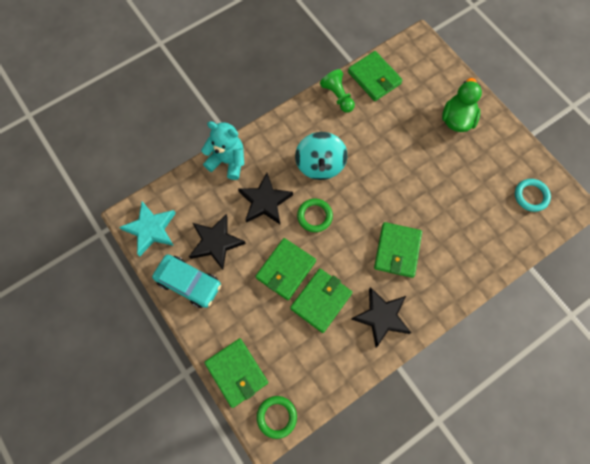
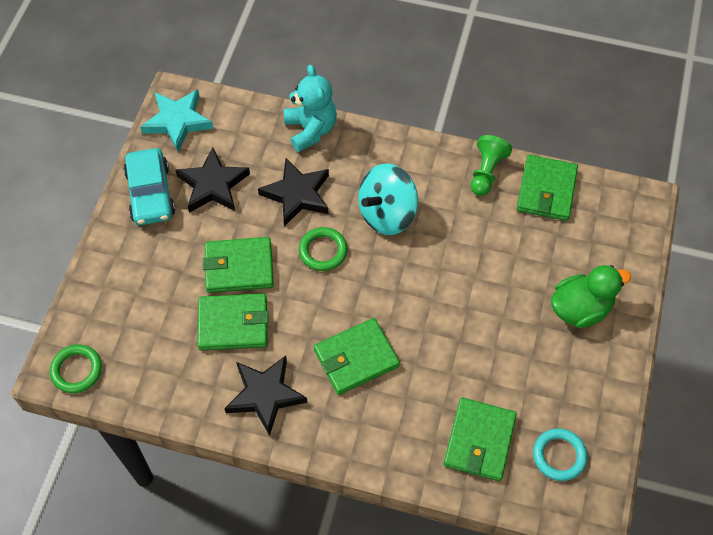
camera: 50 degrees right, 10 degrees down
green wallet [204,338,268,408] -> green wallet moved to [444,398,517,481]

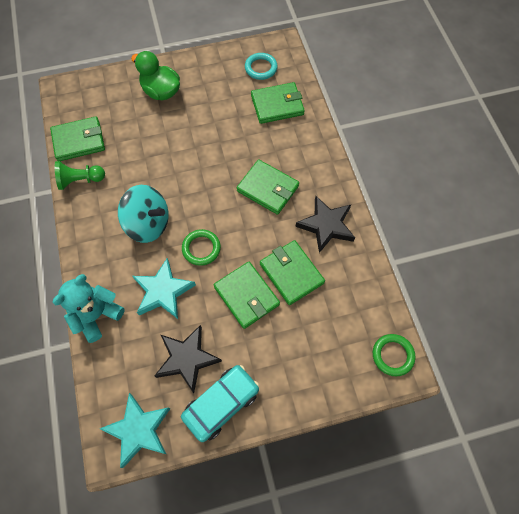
camera: 120 degrees left, 5 degrees up
black star [258,158,329,227] -> turquoise star [133,258,196,319]

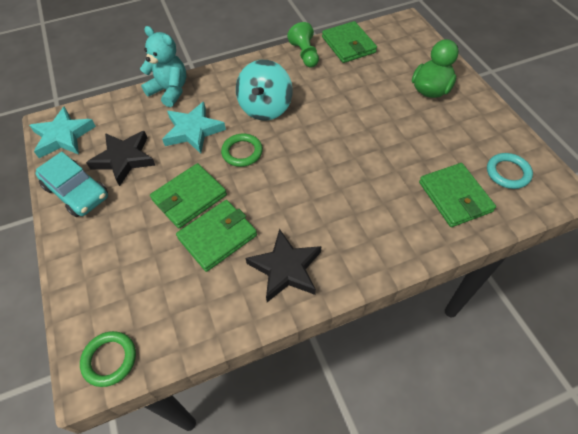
camera: 85 degrees right, 10 degrees down
green wallet [237,160,299,215] -> none

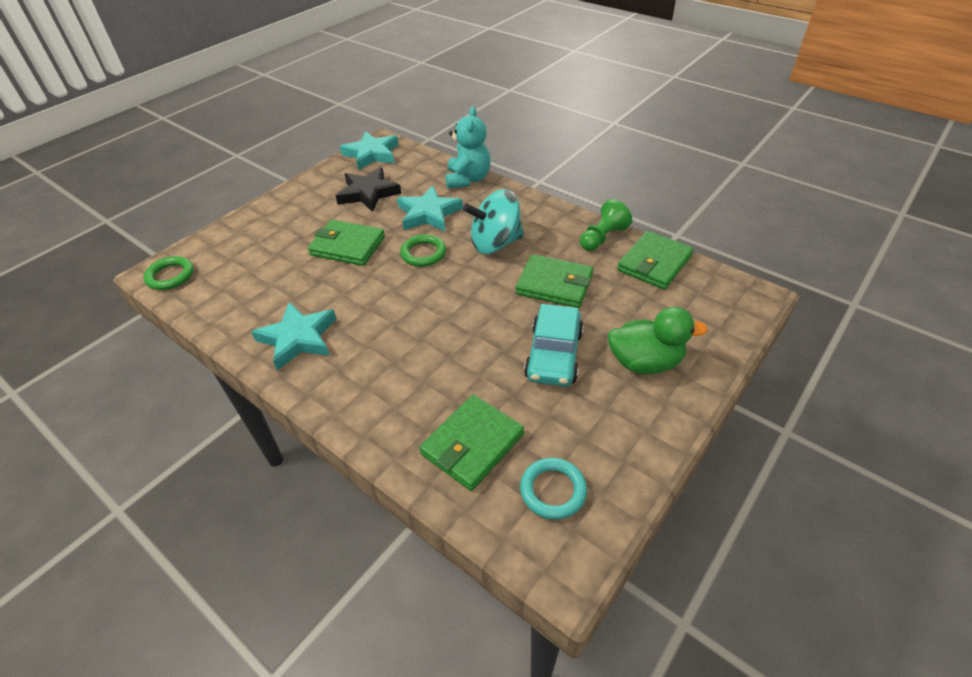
camera: 60 degrees right, 10 degrees down
turquoise car [35,152,108,217] -> turquoise car moved to [524,304,583,387]
green wallet [176,200,257,272] -> green wallet moved to [515,254,593,308]
black star [245,229,321,302] -> turquoise star [251,302,336,371]

